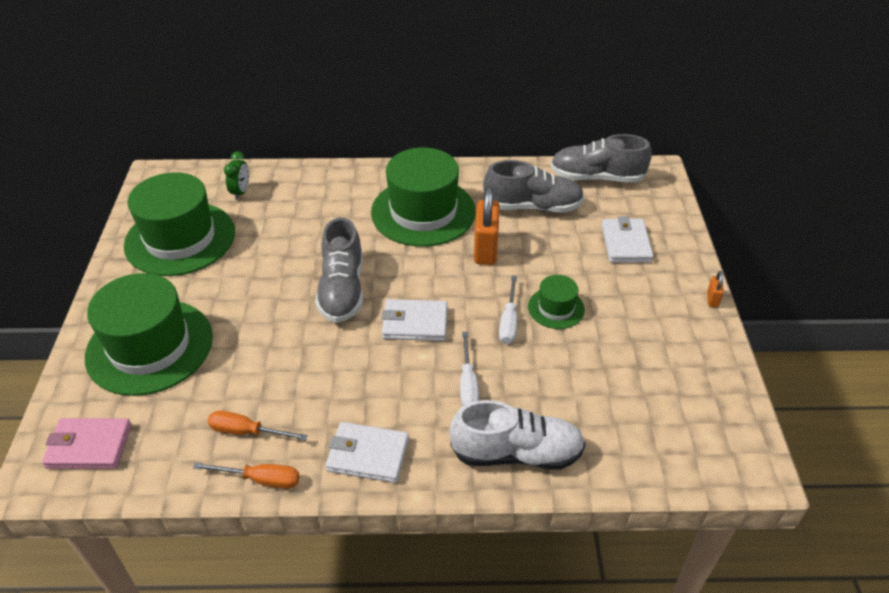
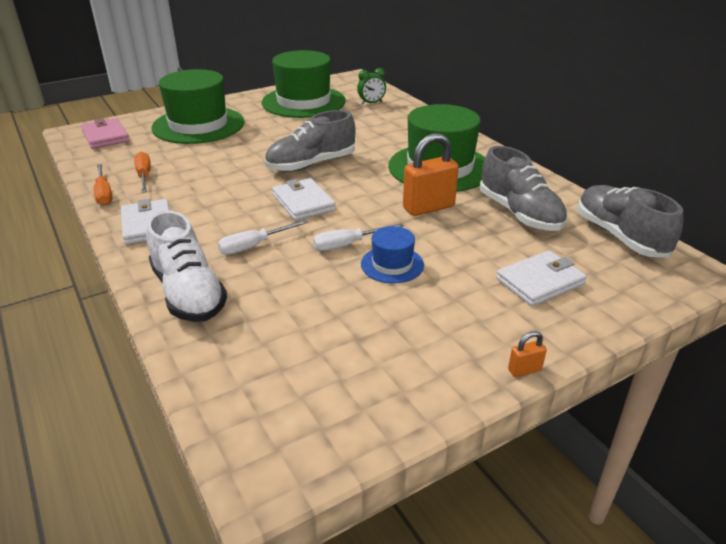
camera: 60 degrees right, 10 degrees down
green hat [528,275,585,329] -> blue hat [361,226,424,284]

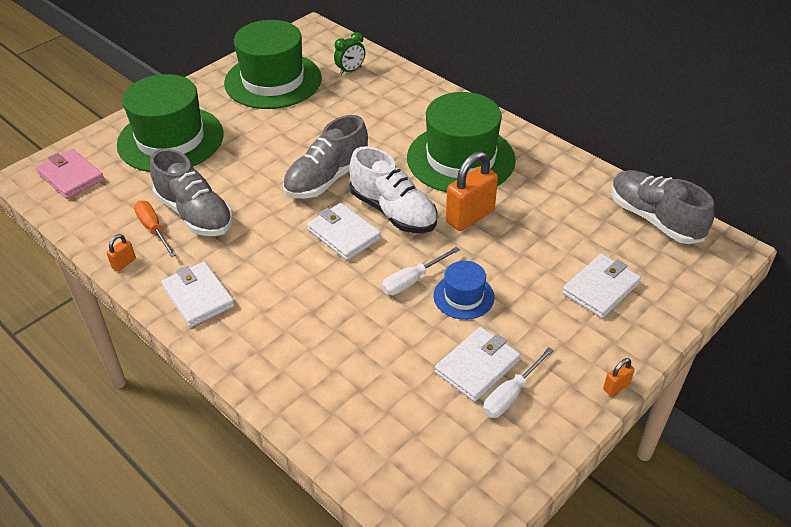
camera: 15 degrees left, 10 degrees up
orange screwdriver [94,164,113,205] -> orange padlock [107,234,136,271]
white shoe [147,211,227,322] -> white shoe moved to [349,146,438,233]
white screwdriver [218,220,308,255] -> white screwdriver moved to [483,347,554,418]
grey shoe [480,146,567,231] -> grey shoe moved to [150,148,233,236]
none -> white wallet [435,327,521,402]

